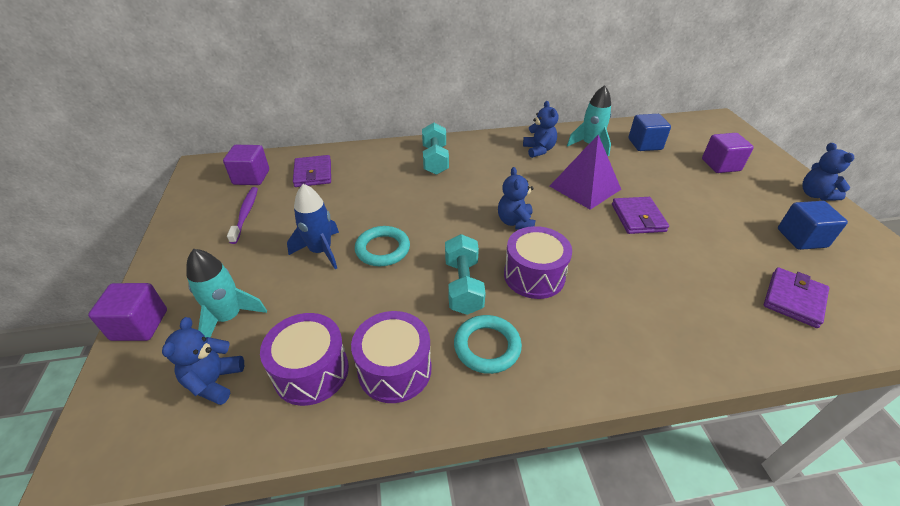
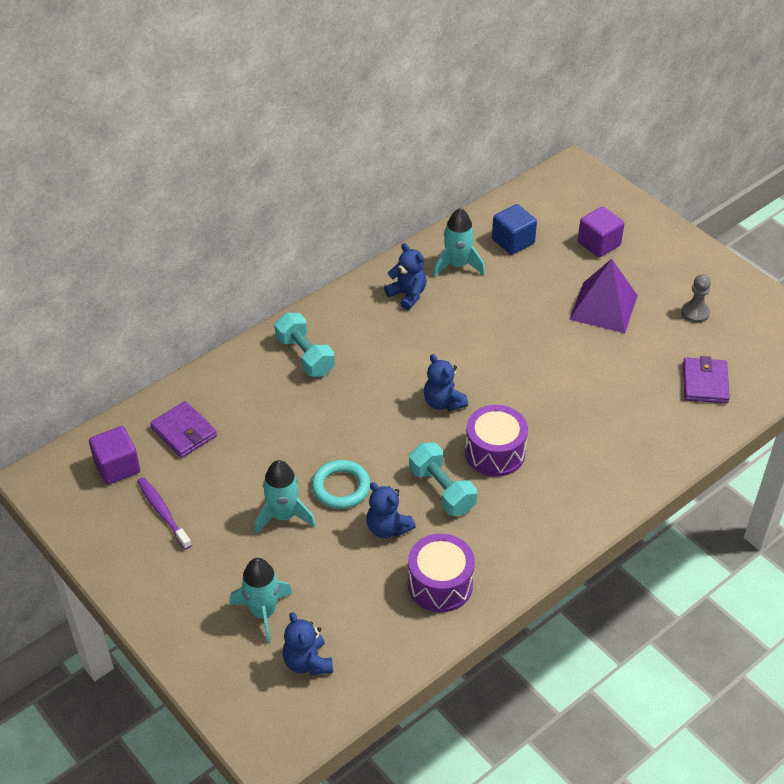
camera: 30 degrees left, 5 degrees up
purple cube [88,283,167,341] -> none
purple drum [260,313,349,406] -> none
blue rocket [287,184,339,269] -> turquoise rocket [255,460,316,534]
turquoise ring [454,315,522,374] -> none
purple pyramid [550,135,621,210] -> purple pyramid moved to [569,259,638,333]
purple wallet [612,197,669,234] -> none
blue cube [778,201,848,250] -> grey pawn [681,274,711,323]
blue teddy bear [803,143,854,201] -> blue teddy bear moved to [366,482,416,538]

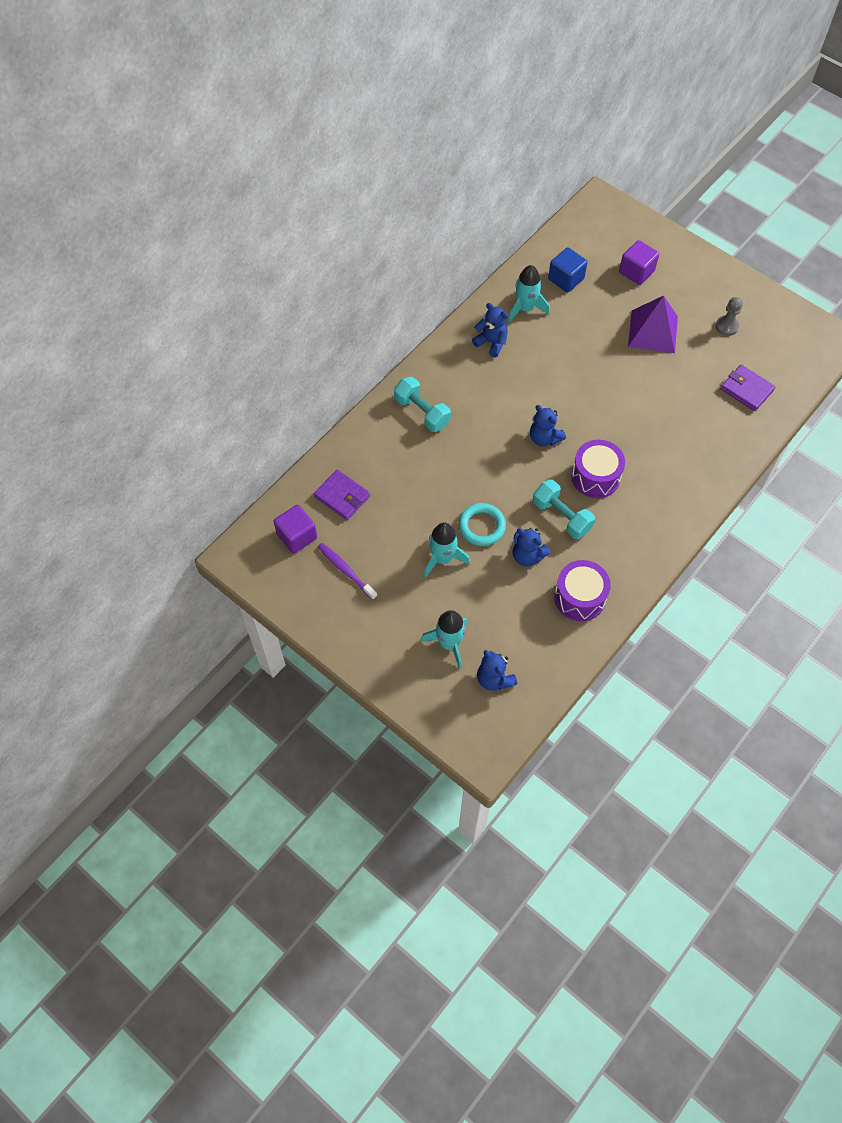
camera: 10 degrees left, 15 degrees up
purple wallet [683,356,730,404] -> purple wallet turned 45 degrees counterclockwise [721,365,775,411]

